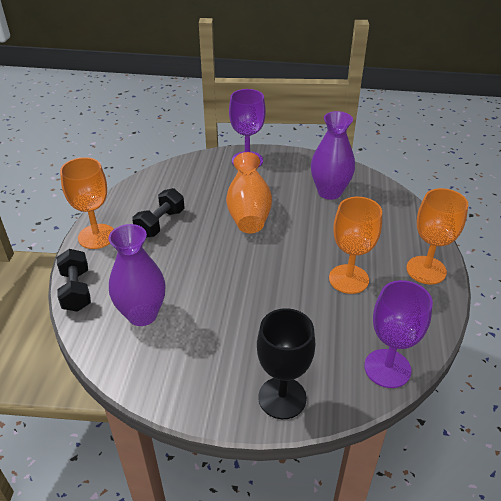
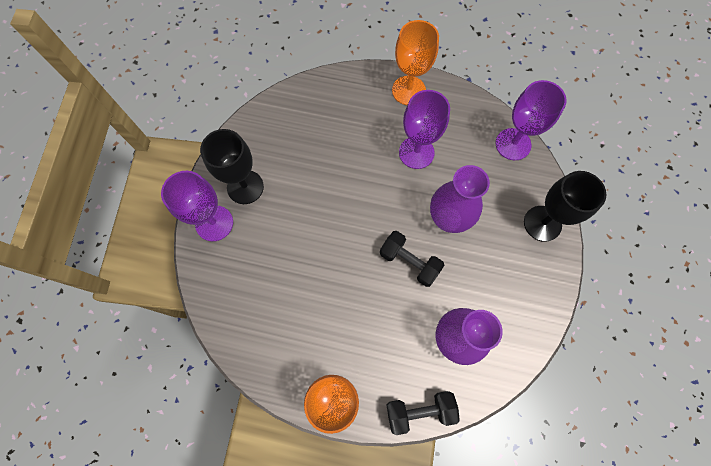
camera: 85 degrees left, 30 degrees up
black dumbbell [132,188,184,238] -> black dumbbell moved to [380,231,444,287]
orange vase [226,152,272,233] -> none
purple vase [311,111,355,200] -> purple vase moved to [430,165,490,233]
orange goblet [329,197,382,294] -> purple goblet [399,90,450,169]
none -> black goblet [200,129,264,204]

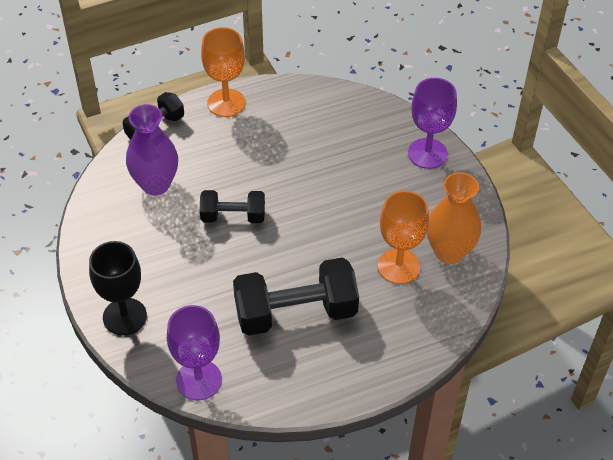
camera: 145 degrees right, 20 degrees down
black goblet [200,129,264,204] -> none
orange goblet [392,20,439,105] -> orange goblet moved to [378,191,429,284]
purple goblet [399,90,450,169] -> black dumbbell [233,258,359,336]
purple vase [430,165,490,233] -> none
none -> orange vase [427,172,481,264]

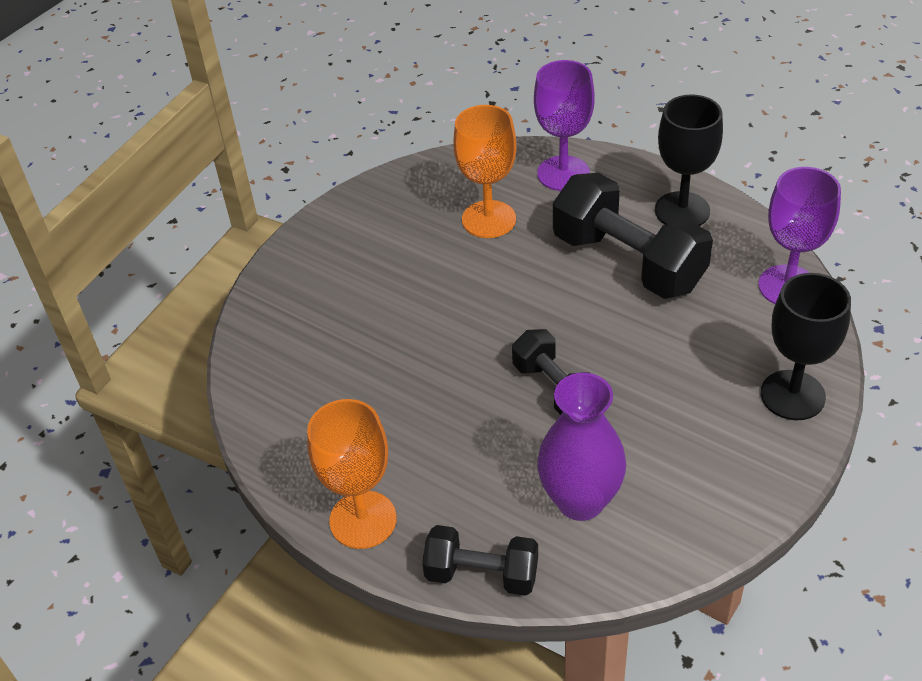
camera: 120 degrees left, 5 degrees down
purple goblet [408,78,457,169] -> purple goblet moved to [534,60,595,191]
orange vase [427,172,481,264] -> none
none -> black goblet [655,94,723,226]

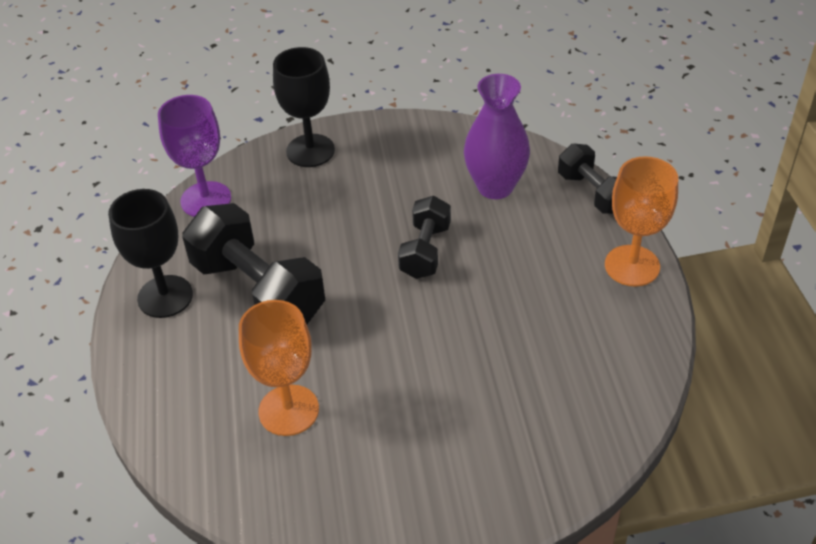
camera: 135 degrees left, 0 degrees up
purple goblet [534,60,595,191] -> none
black dumbbell [553,173,713,299] -> black dumbbell turned 45 degrees counterclockwise [182,203,325,324]

